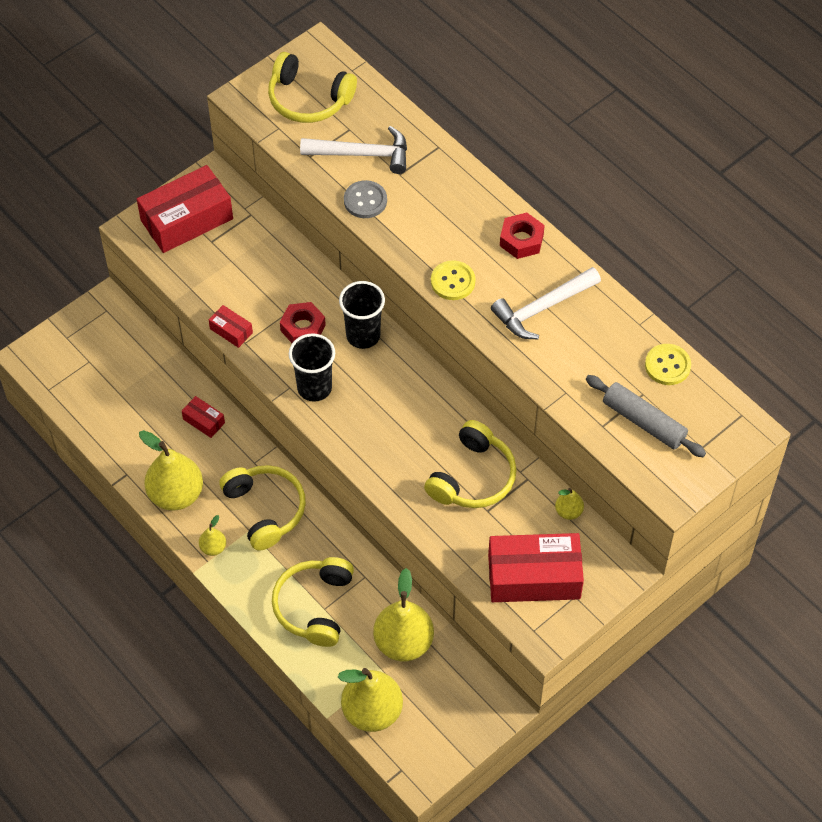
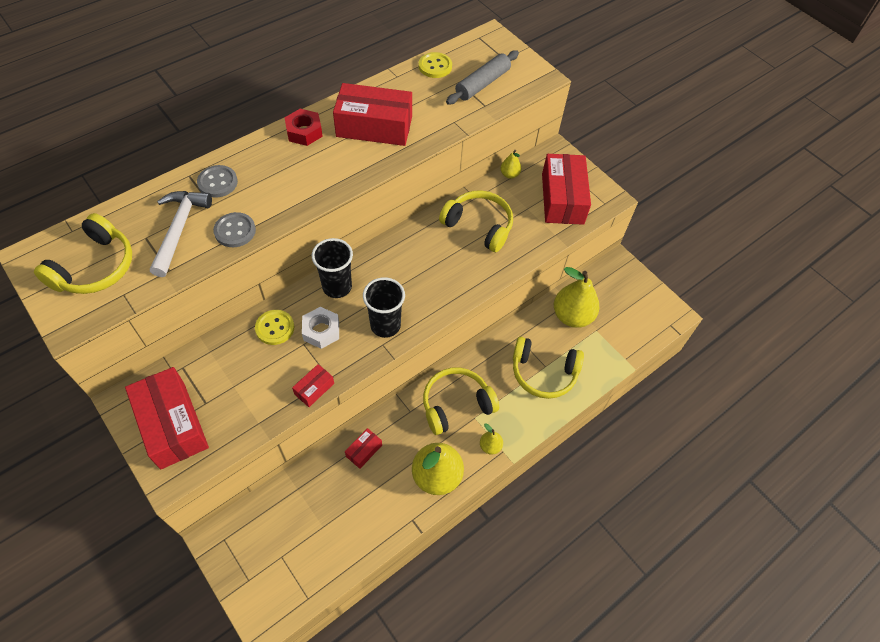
camera: 90 degrees left, 0 degrees up
red nut [280,302,326,343] -> white nut [302,307,339,349]
yellow pear [338,668,403,732] -> none
yellow button [431,260,475,300] -> yellow button moved to [255,310,294,345]
white hammer [491,267,601,339] -> red box [333,83,412,146]
none -> grey button [197,165,238,198]

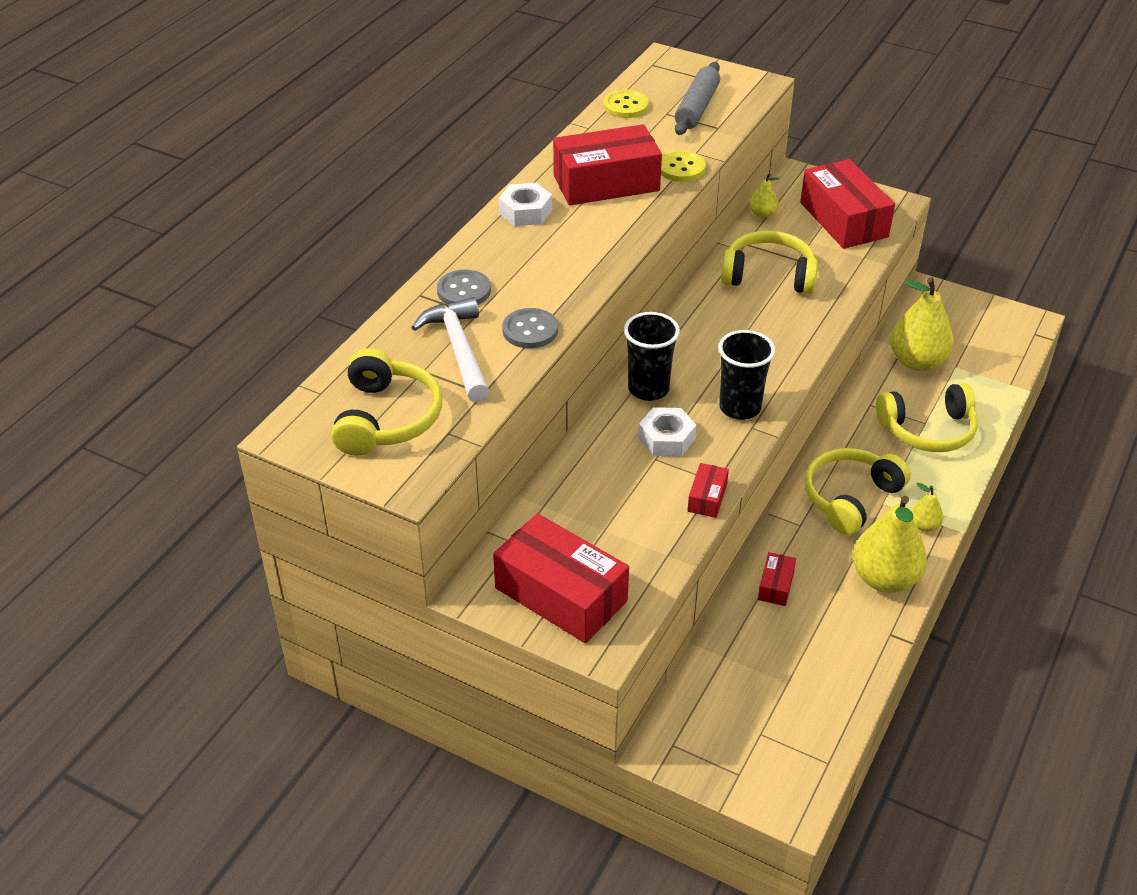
camera: 20 degrees left, 15 degrees down
yellow button [255,310,294,345] -> yellow button moved to [661,150,706,182]
red nut [284,109,323,146] -> white nut [499,183,552,226]

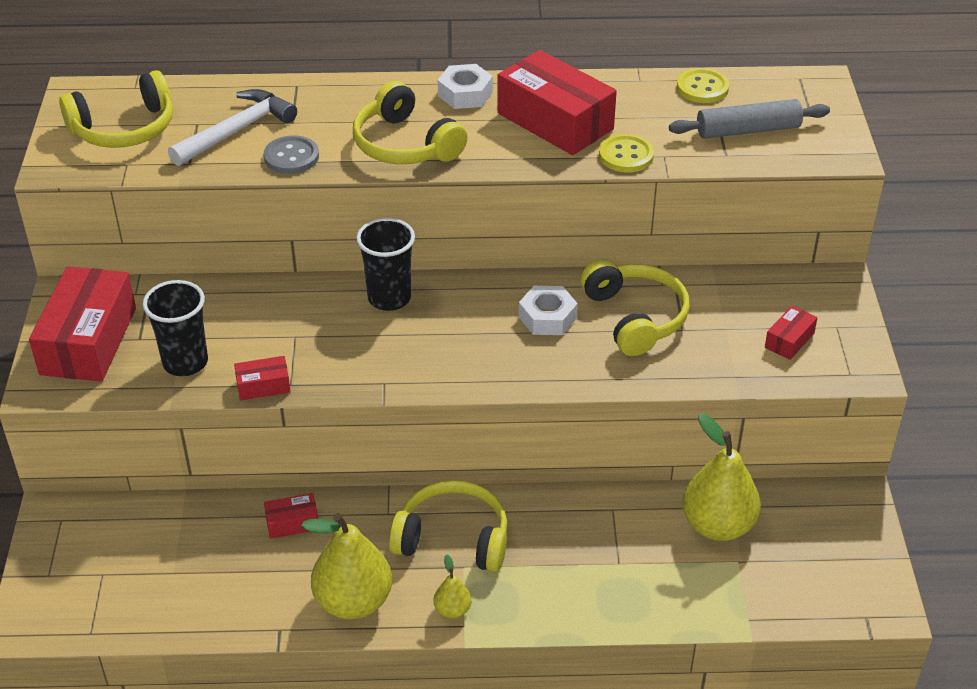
camera: 60 degrees right, 0 degrees up
grey button [437,269,491,305] -> none
white nut [638,407,696,456] -> white nut moved to [519,286,578,335]
black cup [718,330,775,420] -> black cup moved to [143,280,208,376]
yellow pear [750,174,780,218] -> none
red box [800,159,895,249] -> red box [765,305,818,360], size x0.45
yellow headphones [876,383,978,452] -> yellow headphones moved to [353,81,468,164]

